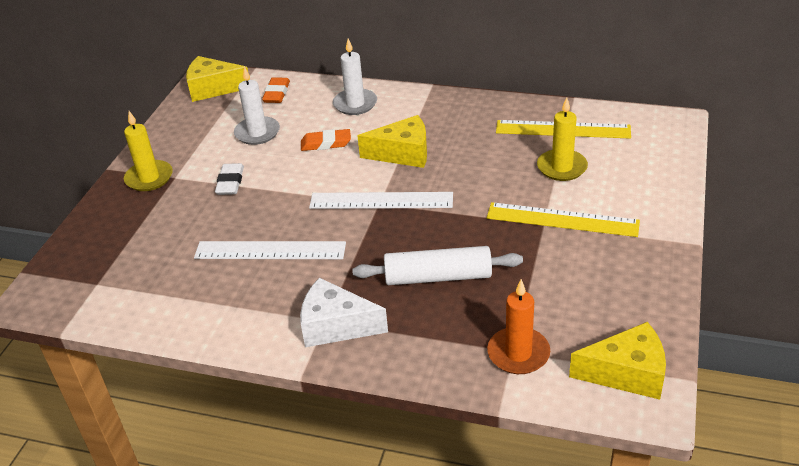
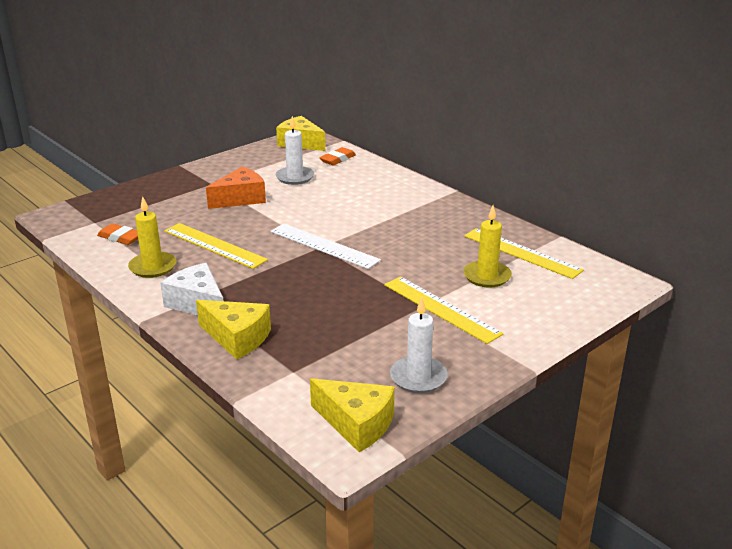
camera: 30 degrees right, 10 degrees down
yellow candle [124,111,173,191] -> yellow candle moved to [128,196,176,278]
white ruler [194,241,346,259] -> yellow ruler [164,223,268,269]
white eraser [215,163,244,195] -> orange cheese [206,167,266,209]
orange eraser [301,129,351,151] -> orange eraser moved to [97,223,138,245]
white candle [333,39,377,115] -> white candle moved to [390,297,448,393]
white rolling pin [352,246,523,285] -> none
yellow cheese [357,115,427,168] -> yellow cheese moved to [196,300,271,359]
orange candle [487,279,550,374] -> none

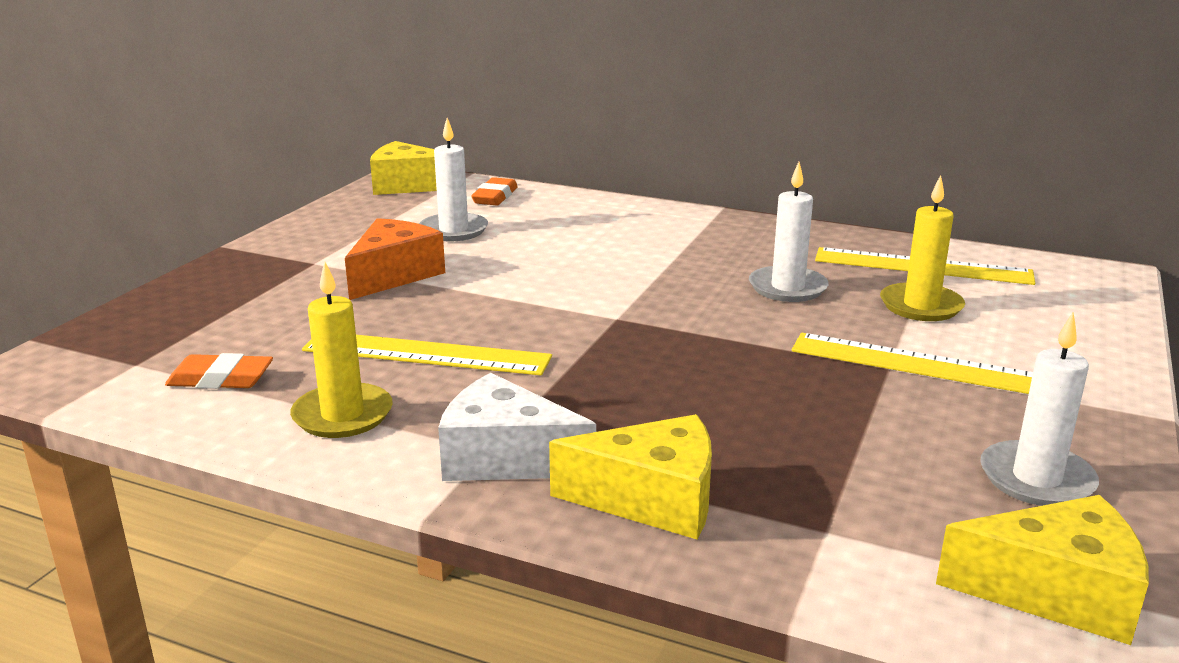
camera: 25 degrees left, 5 degrees down
white ruler [270,224,381,269] -> none
none -> white candle [749,162,829,302]

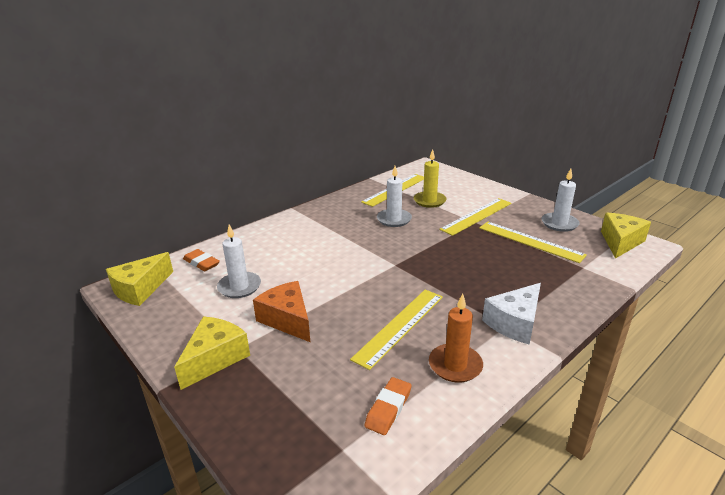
camera: 65 degrees left, 5 degrees up
yellow candle [290,261,393,438] -> orange candle [429,294,483,383]
yellow cheese [549,414,712,539] -> yellow cheese moved to [174,316,250,390]
none -> yellow ruler [479,222,587,263]

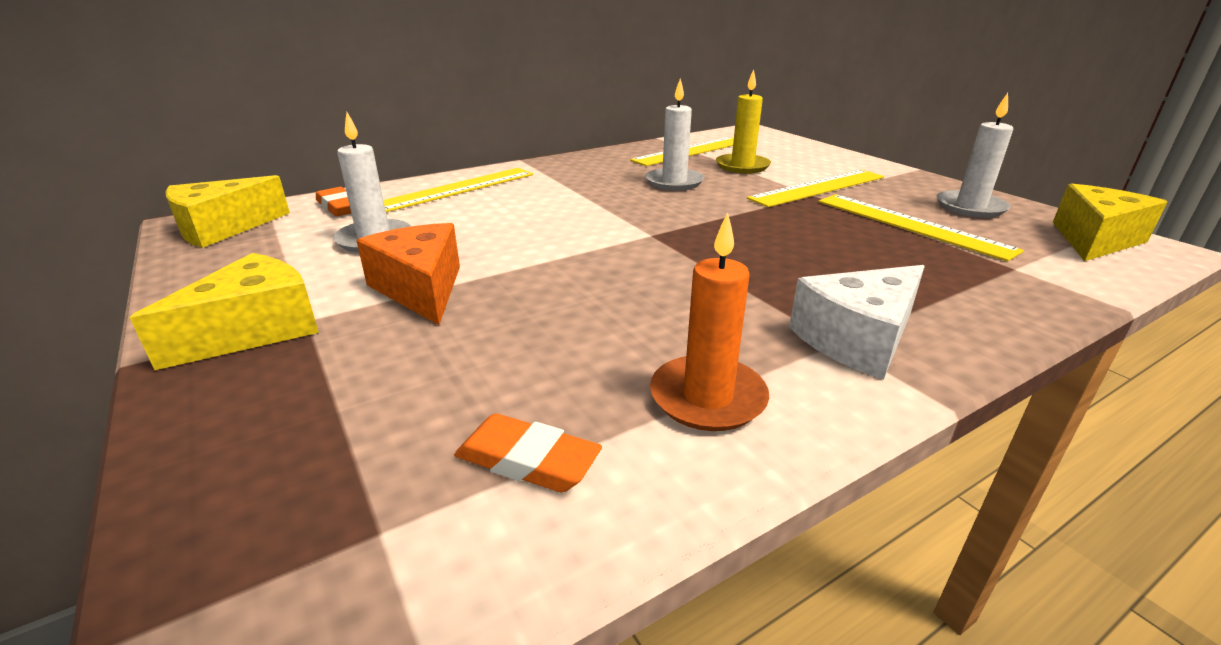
camera: 10 degrees right, 0 degrees up
yellow ruler [350,290,443,370] -> yellow ruler moved to [384,168,533,212]
orange eraser [364,377,411,435] -> orange eraser turned 75 degrees clockwise [454,413,602,493]

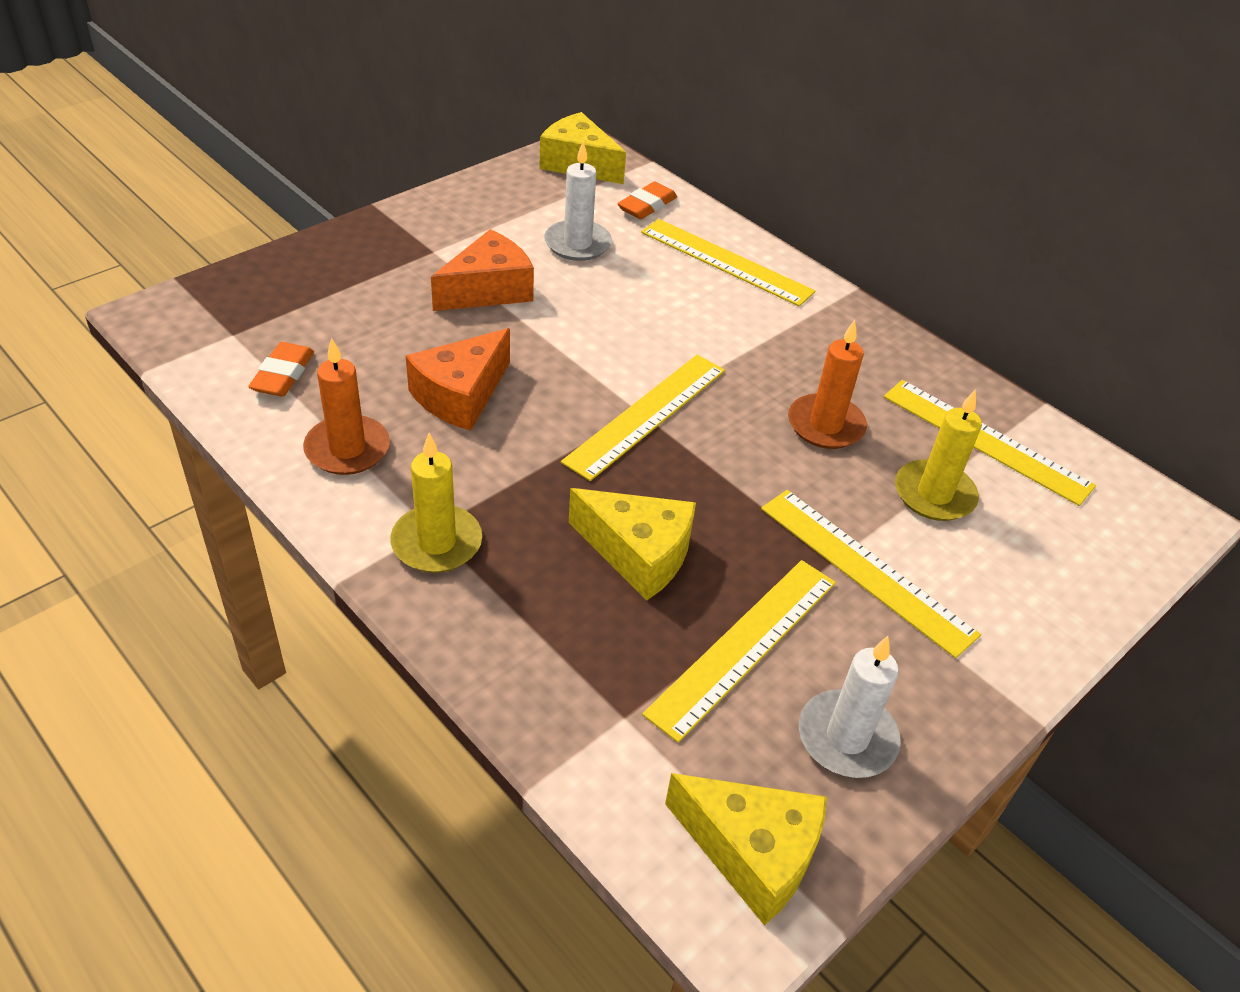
camera: 75 degrees right, 15 degrees up
yellow cheese [130,253,319,370] -> yellow cheese moved to [569,488,696,601]
white candle [645,79,704,191] -> orange candle [788,320,867,449]
white cheese [789,265,925,379] -> yellow candle [390,433,482,573]
none -> orange cheese [406,328,510,431]
none -> yellow ruler [561,355,725,481]

